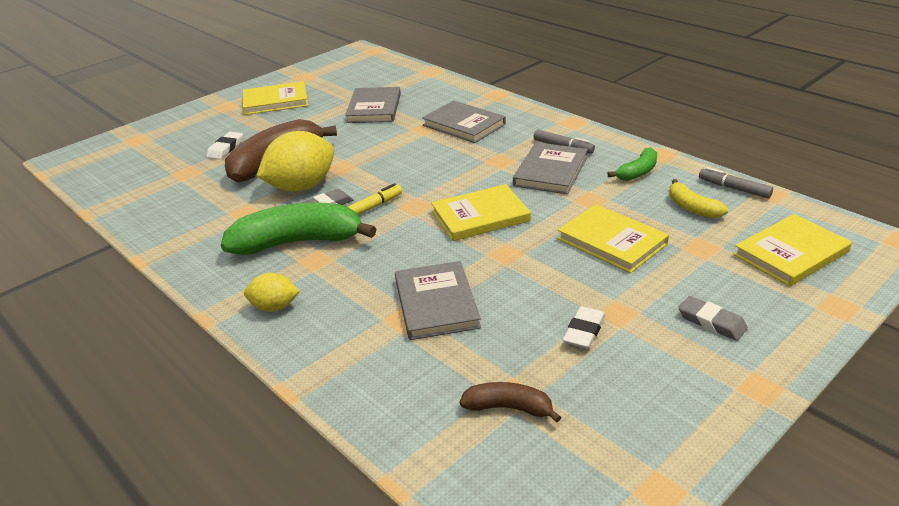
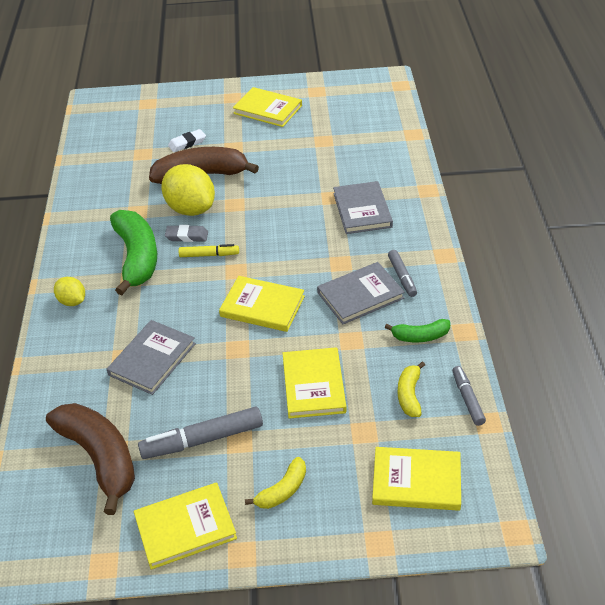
camera: 40 degrees right, 10 degrees up
green banana [221,202,376,255] -> green banana turned 45 degrees clockwise [110,210,157,295]
yellow lemon [256,131,334,191] -> yellow lemon turned 45 degrees clockwise [161,164,215,216]
grey book [345,87,401,123] -> none
brown banana [460,382,561,423] -> brown banana [46,403,135,515], size x1.99
white eraser [563,306,606,349] -> grey marker [138,407,263,459]
grey eraser [678,296,748,341] -> yellow banana [245,457,306,509]
none -> yellow book [134,482,237,570]

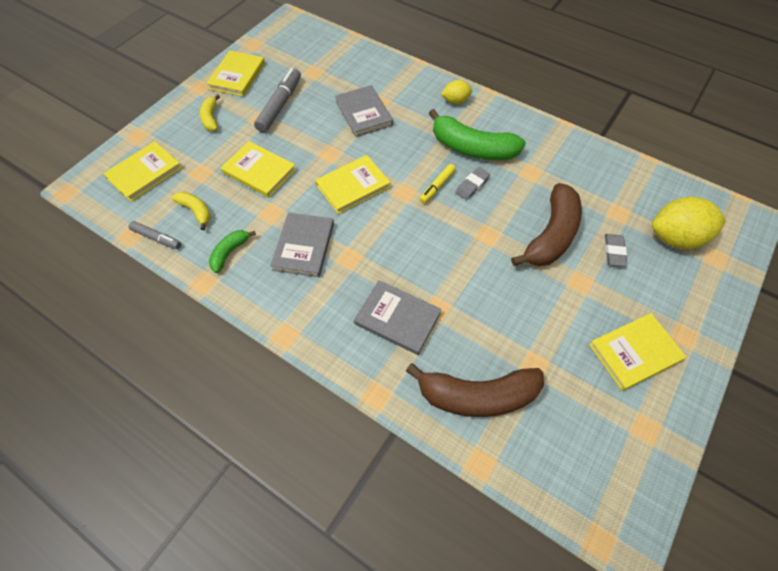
camera: 125 degrees right, 15 degrees up
brown banana [46,403,135,515] -> brown banana moved to [406,363,544,417]
yellow lemon [161,164,215,216] -> yellow lemon moved to [652,197,726,249]
white eraser [168,129,206,152] -> grey eraser [605,234,627,266]
grey marker [388,250,417,297] -> none

